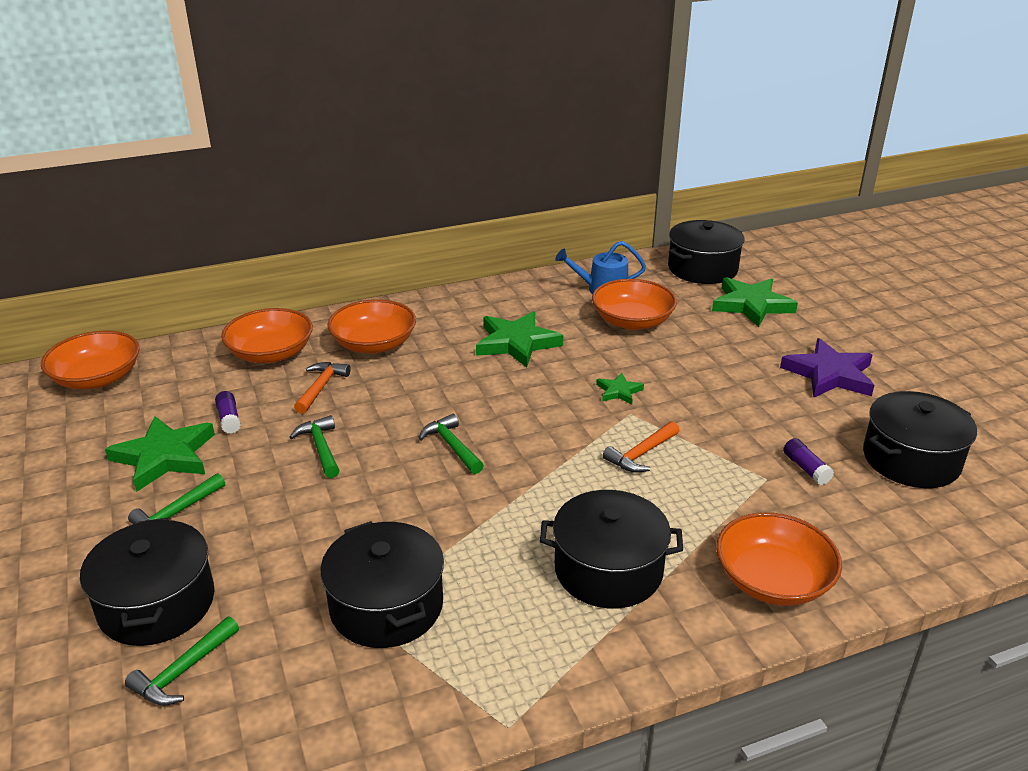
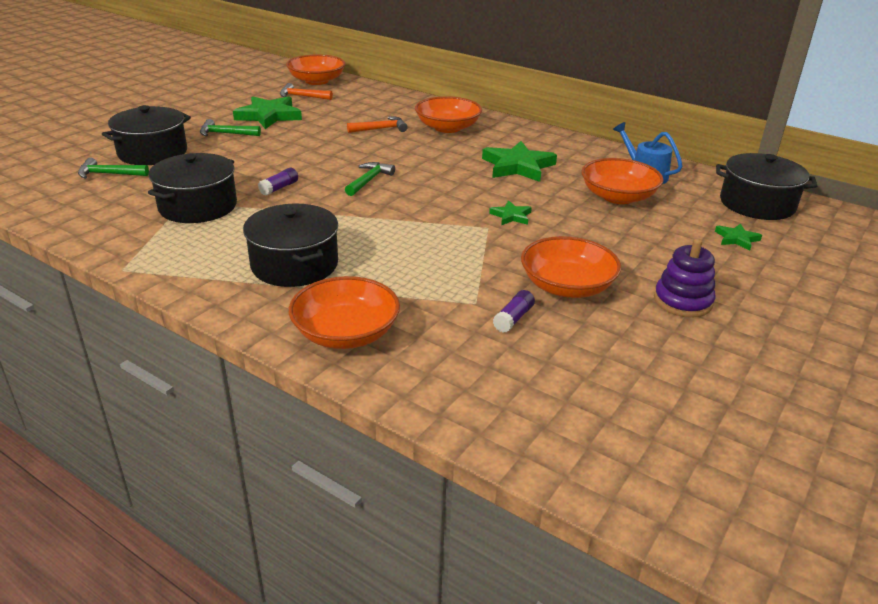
camera: 55 degrees right, 0 degrees up
purple glue stick [215,391,241,434] -> purple glue stick moved to [258,168,298,196]
orange bowl [221,308,313,363] -> orange bowl moved to [521,236,621,298]
green hammer [289,415,339,478] -> none
orange hammer [603,421,680,473] -> orange hammer moved to [280,83,333,100]
green star [712,277,798,327] -> green star [715,223,762,251], size x0.50
purple star [780,338,874,398] -> purple stacking toy [654,239,716,318]
black pot [863,391,977,488] -> none

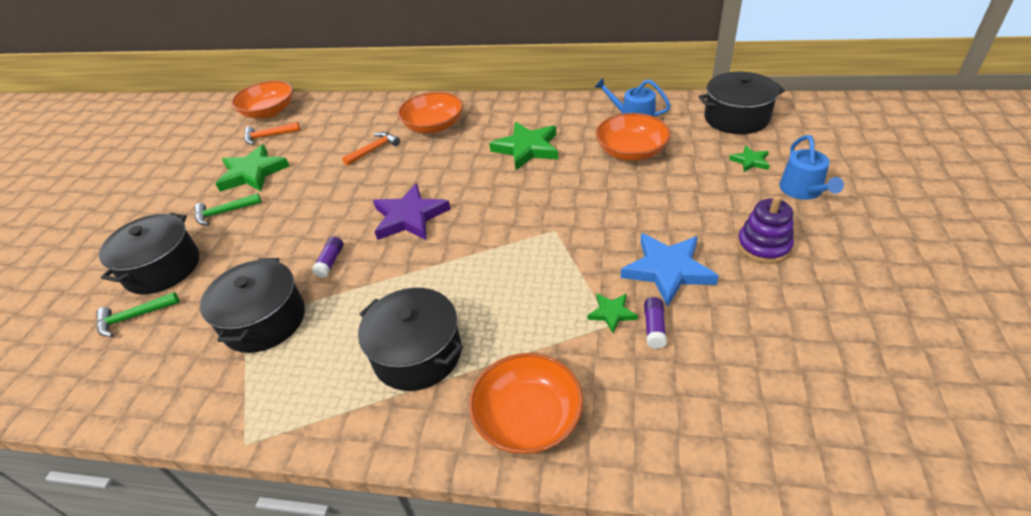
camera: 20 degrees left, 10 degrees up
green hammer [345,162,395,196] -> purple star [373,183,451,240]
green star [489,201,532,225] -> green star moved to [587,294,638,333]
orange bowl [521,236,621,298] -> blue star [621,233,719,307]
none -> blue watering can [779,135,844,200]

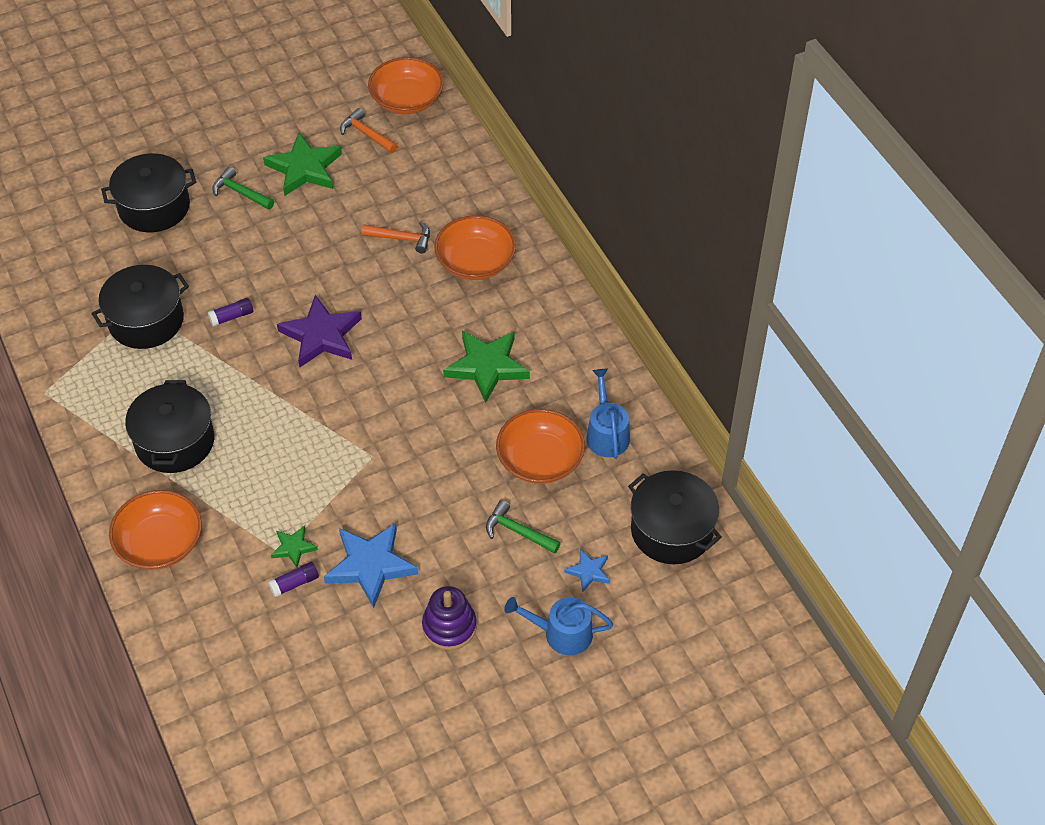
camera: 50 degrees right, 10 degrees up
green hammer [97,292,179,337] -> green hammer moved to [486,500,561,554]
green star [729,146,770,172] -> blue star [564,549,610,592]
blue watering can [779,135,844,200] -> blue watering can turned 45 degrees clockwise [504,597,613,655]

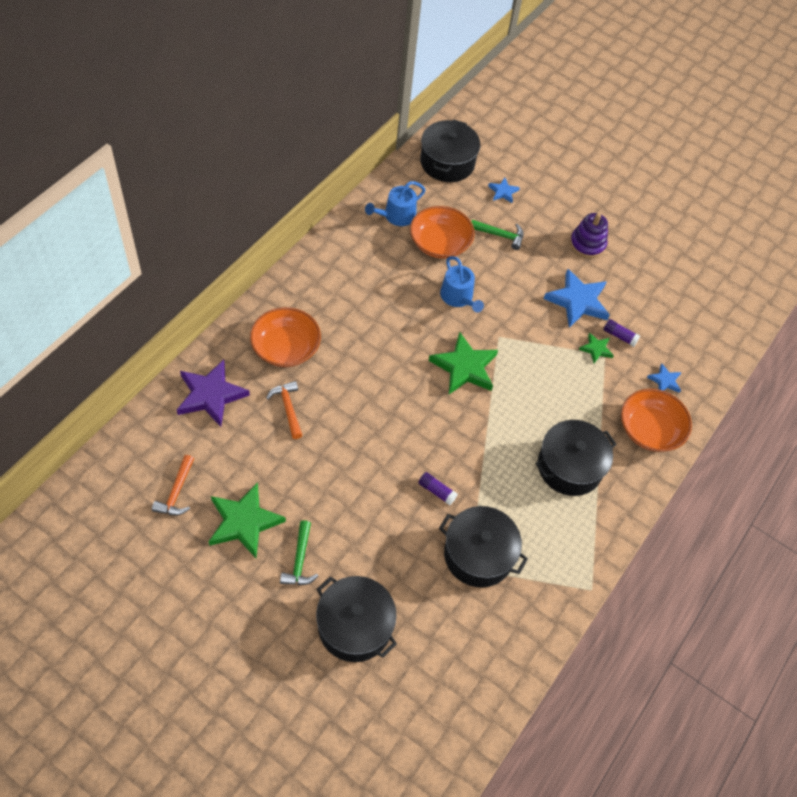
camera: 125 degrees left, 5 degrees up
purple star [277,295,362,367] -> purple star moved to [177,360,250,427]
orange bowl [368,57,443,114] -> none
green star [443,331,530,403] -> green star moved to [429,332,498,394]
green hammer [486,500,561,554] -> green hammer turned 75 degrees counterclockwise [471,220,523,250]
blue watering can [504,597,613,655] -> blue watering can moved to [440,256,484,313]
none -> blue star [647,363,682,393]

